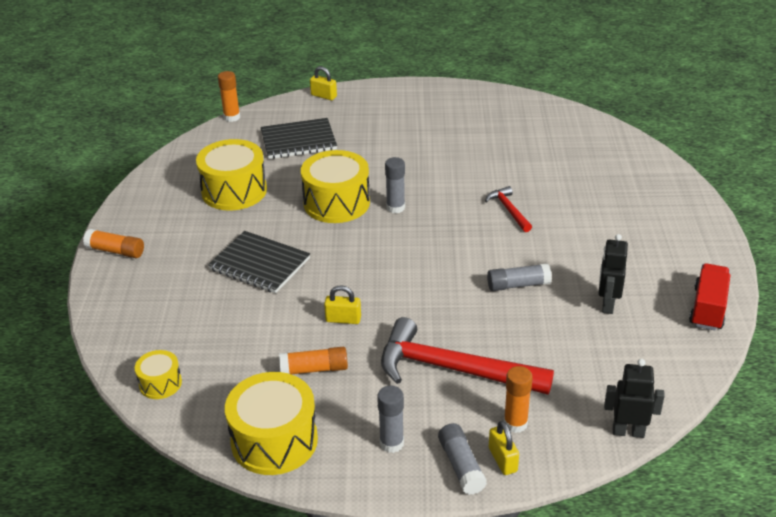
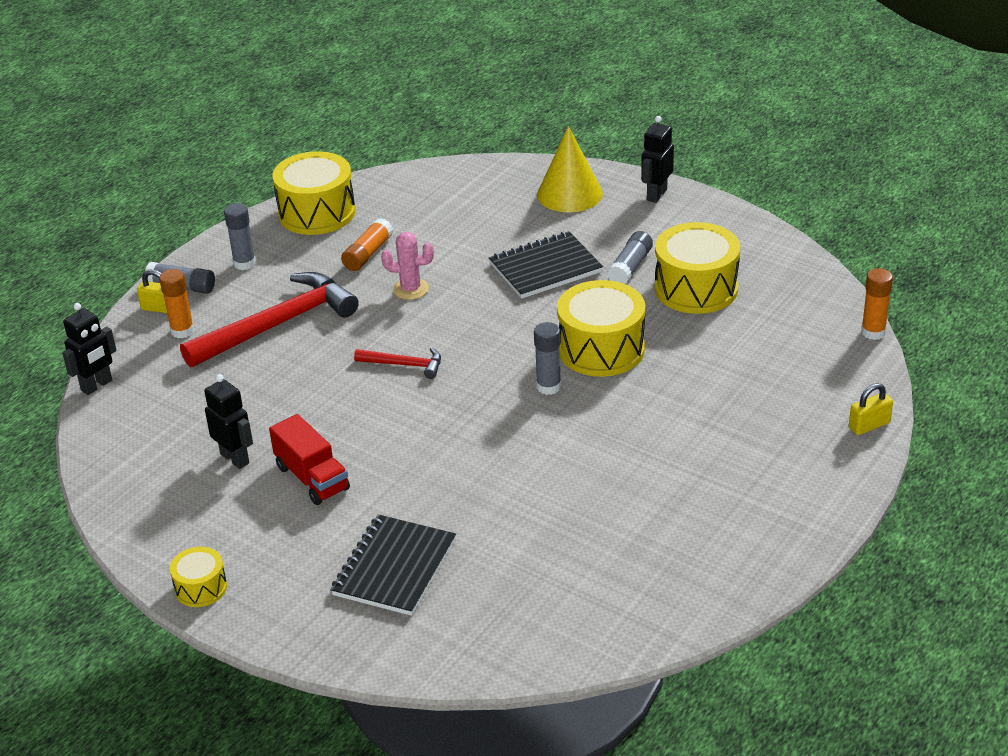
camera: 125 degrees right, 0 degrees up
orange glue stick [83,229,144,258] -> black robot [641,116,674,203]
yellow drum [135,350,182,399] -> yellow drum moved to [170,547,227,607]
black notebook [261,118,337,159] -> black notebook moved to [331,514,456,616]
yellow padlock [324,285,361,324] -> pink cactus [381,232,434,300]
red hammer [485,186,532,232] -> red hammer moved to [354,347,441,379]
grey glue stick [487,263,552,291] -> grey glue stick moved to [607,231,653,284]
red truck [689,263,731,330] -> red truck moved to [269,414,350,505]
none -> yellow cone [537,126,603,212]

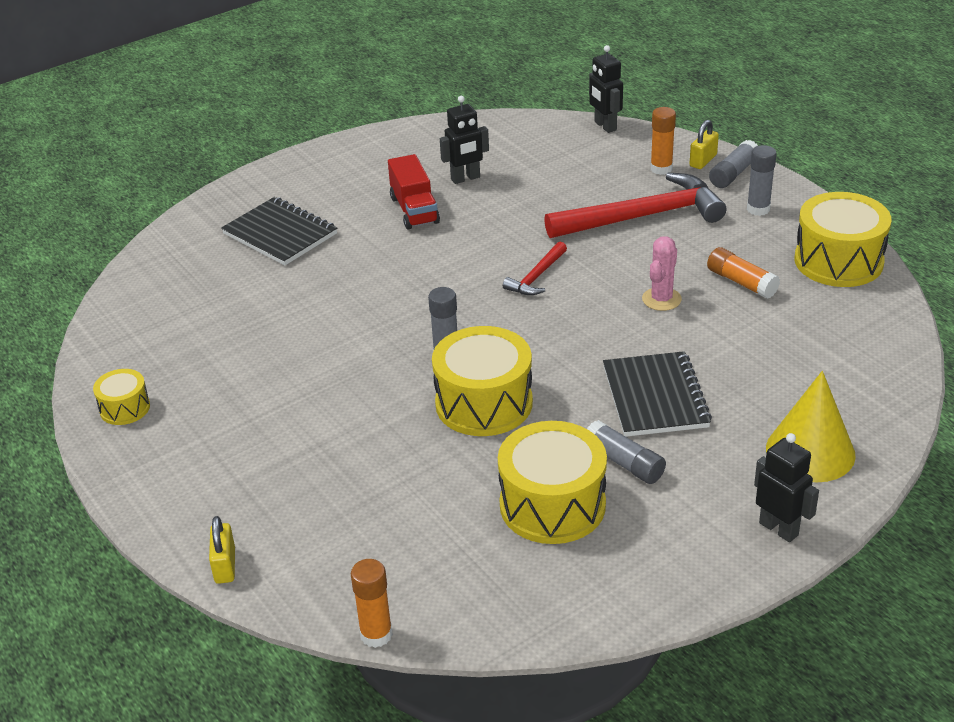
camera: 110 degrees right, 0 degrees up
yellow drum [170,547,227,607] -> yellow drum moved to [93,369,150,425]
red hammer [180,272,359,368] -> red hammer turned 90 degrees counterclockwise [544,173,726,238]
red truck [269,414,350,505] -> red truck turned 90 degrees counterclockwise [388,154,440,229]

